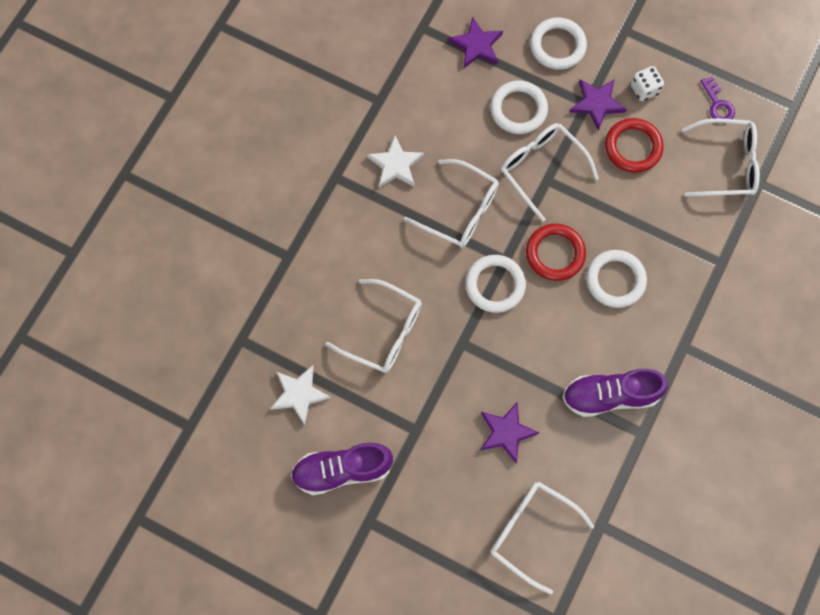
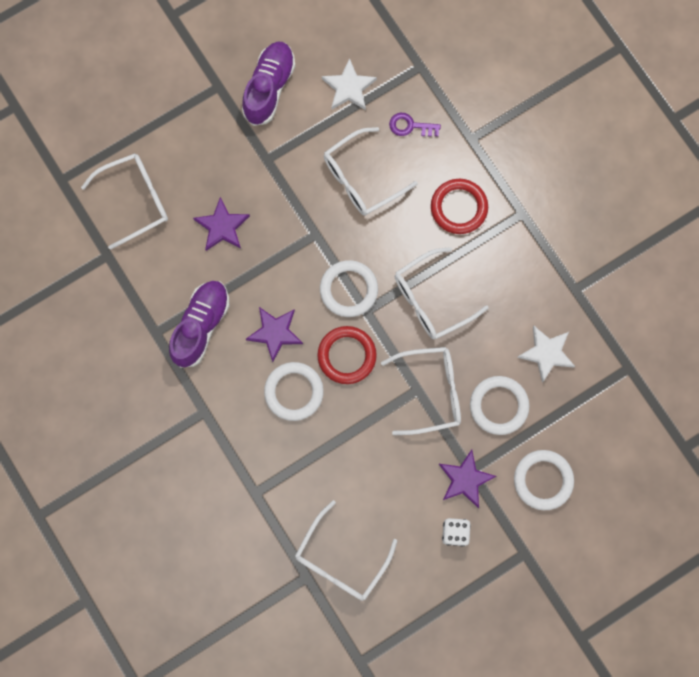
camera: 120 degrees right, 5 degrees up
white star [367,136,424,188] -> white star moved to [517,326,575,383]
purple star [448,17,503,68] -> purple star moved to [246,307,303,362]
red ring [605,118,664,173] -> red ring moved to [431,179,488,234]
purple key [701,77,735,119] -> purple key moved to [389,113,441,137]

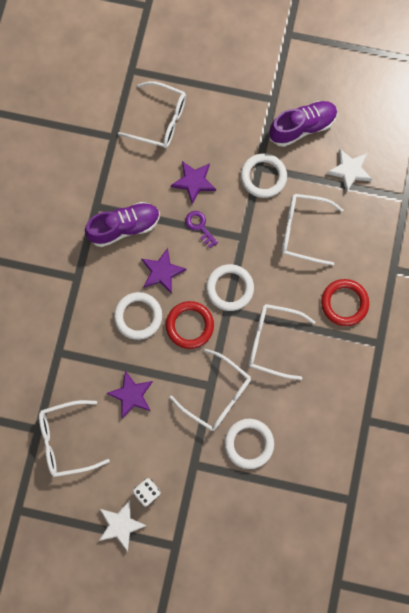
camera: 45 degrees right, 0 degrees up
purple key [389,113,441,137] -> purple key moved to [185,211,218,248]
purple star [439,450,496,508] -> purple star moved to [106,371,153,418]
white ring [514,450,574,510] -> white ring moved to [241,153,287,198]
white star [517,326,575,383] -> white star moved to [99,500,147,551]

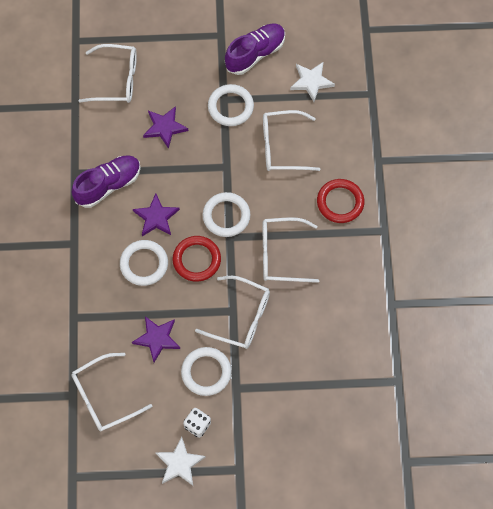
camera: 15 degrees left, 10 degrees down
purple key [185,211,218,248] -> none
white ring [224,419,274,469] -> white ring moved to [181,347,231,396]

